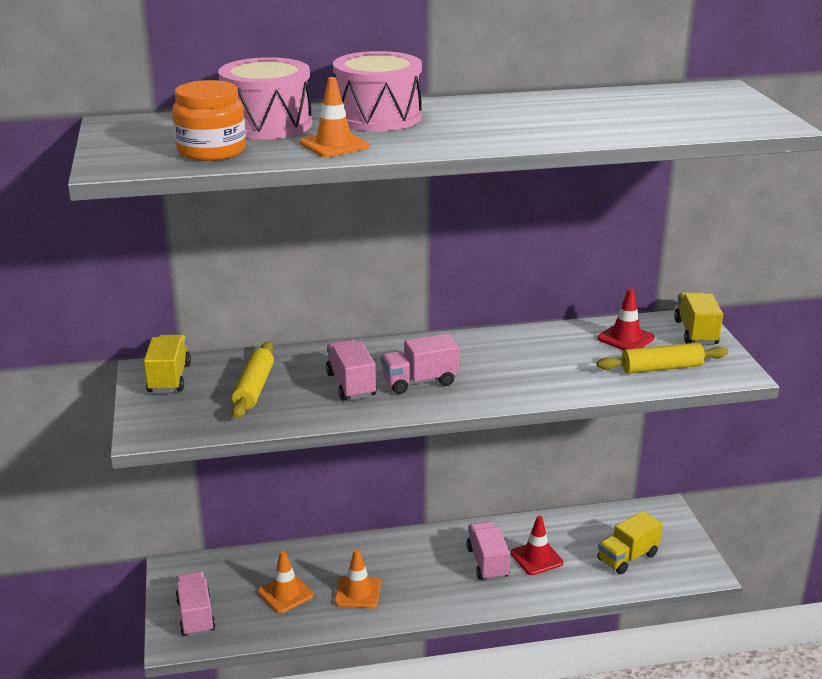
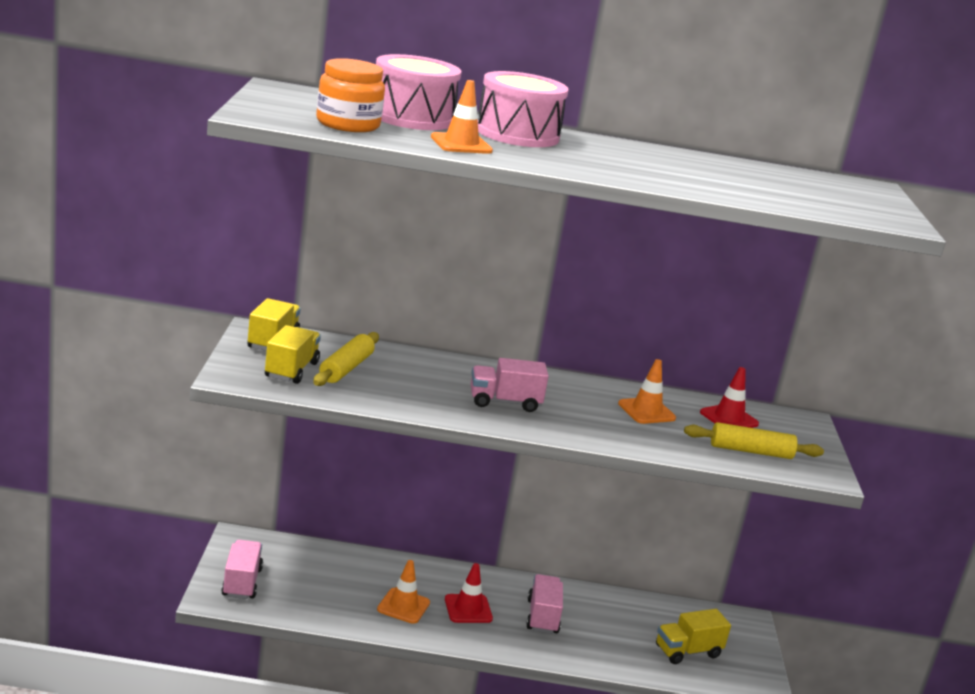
camera: 10 degrees right, 5 degrees down
orange traffic cone [258,551,313,613] -> orange traffic cone moved to [618,359,676,424]
pink truck [326,340,376,400] -> none
red traffic cone [511,516,563,575] -> red traffic cone moved to [445,563,493,623]
yellow truck [674,292,723,344] -> yellow truck moved to [265,325,321,384]

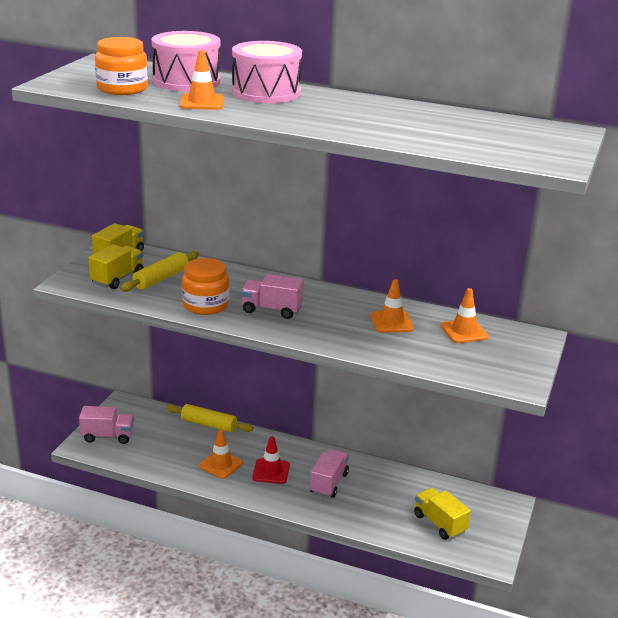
camera: 20 degrees right, 5 degrees up
pink truck [221,540,263,599] -> pink truck turned 75 degrees clockwise [79,406,134,444]
yellow truck [656,609,731,664] -> yellow truck turned 60 degrees clockwise [414,488,471,540]
yellow rolling pin [684,422,824,459] -> yellow rolling pin moved to [166,404,253,432]
red traffic cone [700,367,759,428] -> orange traffic cone [440,288,489,343]
none -> orange jar [182,258,230,315]

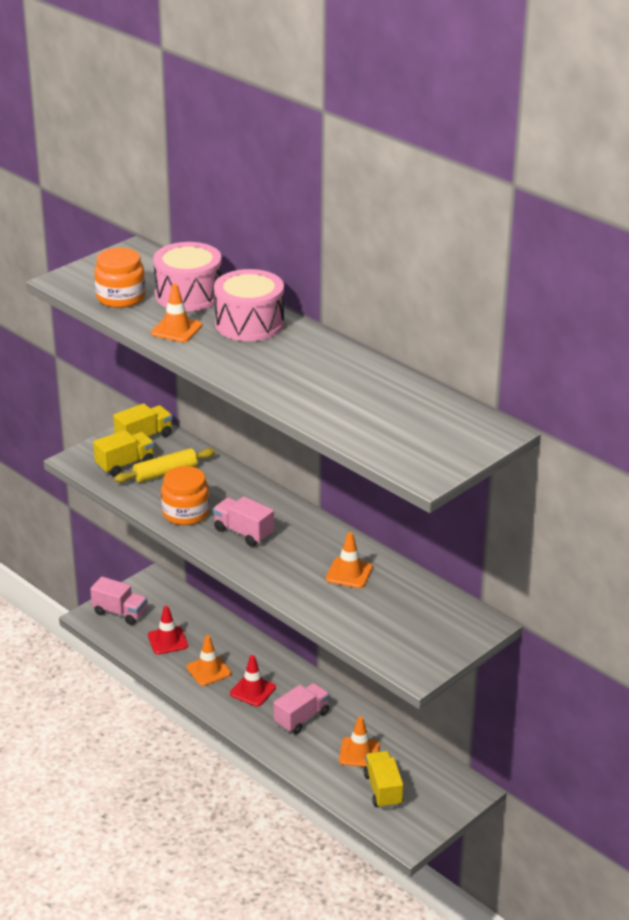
camera: 25 degrees right, 5 degrees up
yellow rolling pin [166,404,253,432] -> none
orange traffic cone [440,288,489,343] -> orange traffic cone moved to [339,716,380,767]
none -> red traffic cone [148,606,188,654]

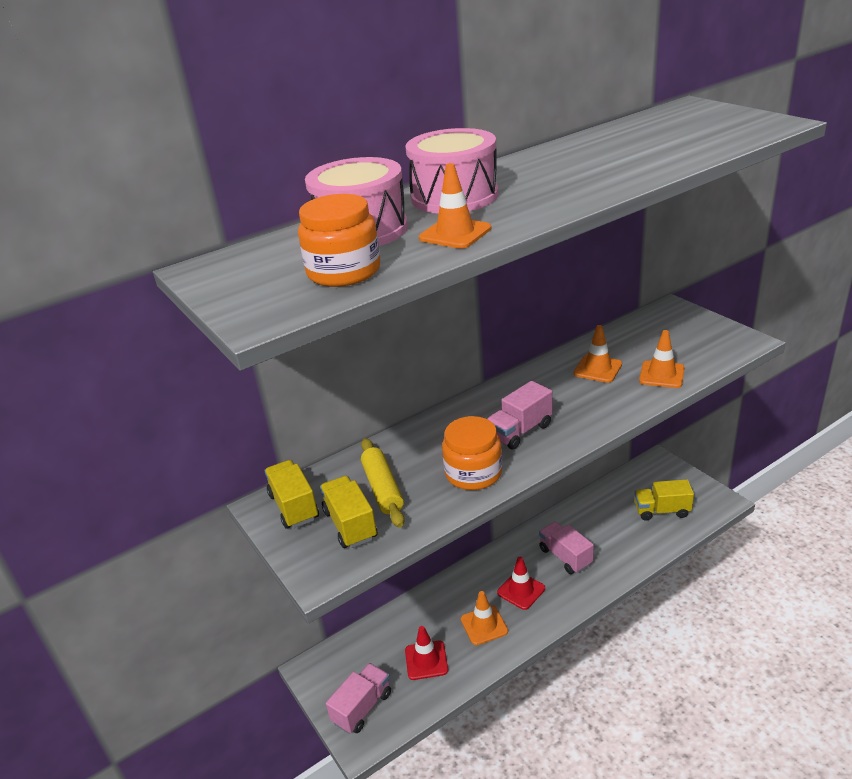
camera: 75 degrees left, 0 degrees up
orange traffic cone [339,716,380,767] -> orange traffic cone moved to [639,330,685,388]

